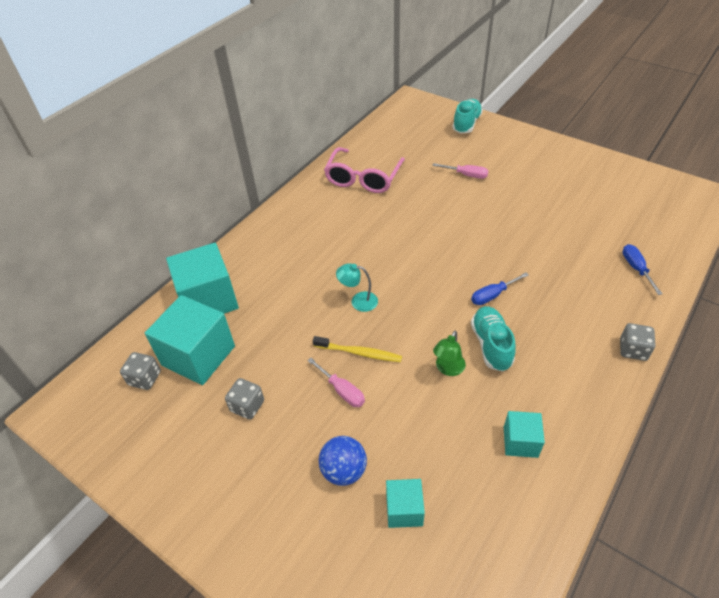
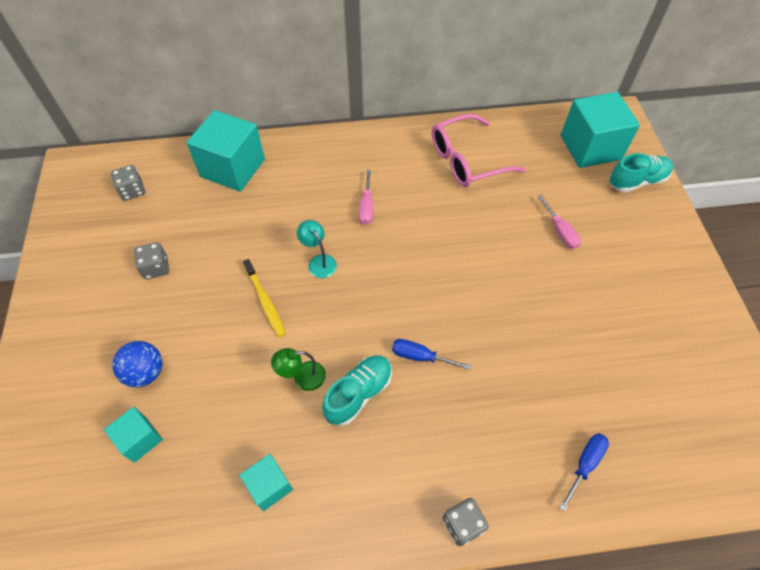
camera: 45 degrees right, 10 degrees up
turquoise cube [145,295,235,385] -> turquoise cube moved to [561,92,640,168]
pink screwdriver [307,358,365,407] -> pink screwdriver moved to [359,170,373,225]

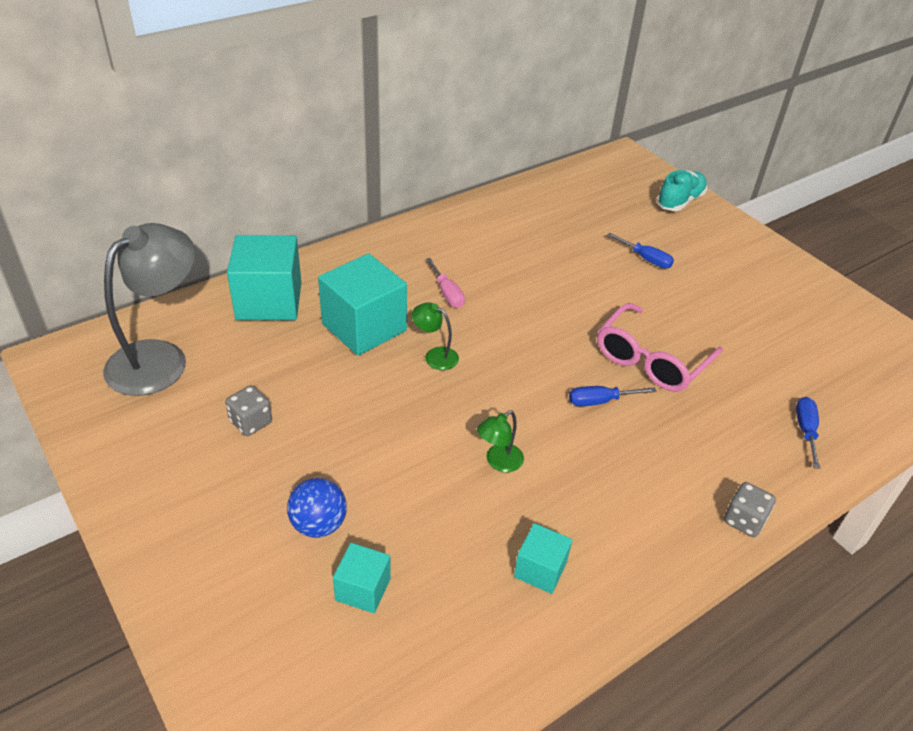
camera: 30 degrees left, 15 degrees down
grey dice [111,165,145,201] -> grey lamp [103,223,195,396]
yellow toothbrush [243,259,286,338] -> none
turquoise lamp [297,220,337,278] -> green lamp [412,302,459,370]
turquoise shoe [322,355,392,426] -> none
pink glasses [432,114,526,187] -> pink glasses moved to [597,303,723,392]
pink screwdriver [538,195,581,249] -> blue screwdriver [607,233,674,269]
turquoise cube [561,92,640,168] -> turquoise cube moved to [318,253,407,356]

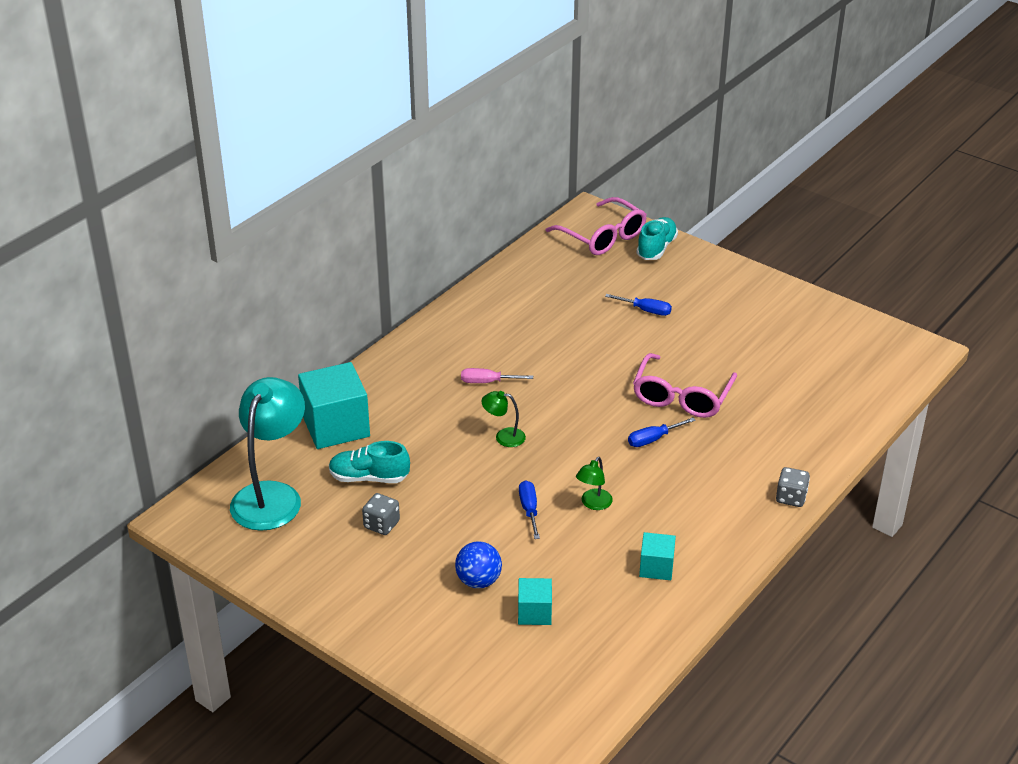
camera: 15 degrees left, 5 degrees down
grey lamp [103,223,195,396] -> turquoise lamp [230,377,305,531]
turquoise cube [318,253,407,356] -> none
pink screwdriver [426,258,465,308] -> pink screwdriver turned 135 degrees clockwise [461,368,533,383]
blue screwdriver [796,397,820,469] -> blue screwdriver moved to [519,480,540,539]
none -> turquoise shoe [329,441,410,483]
none -> pink glasses [545,197,647,255]

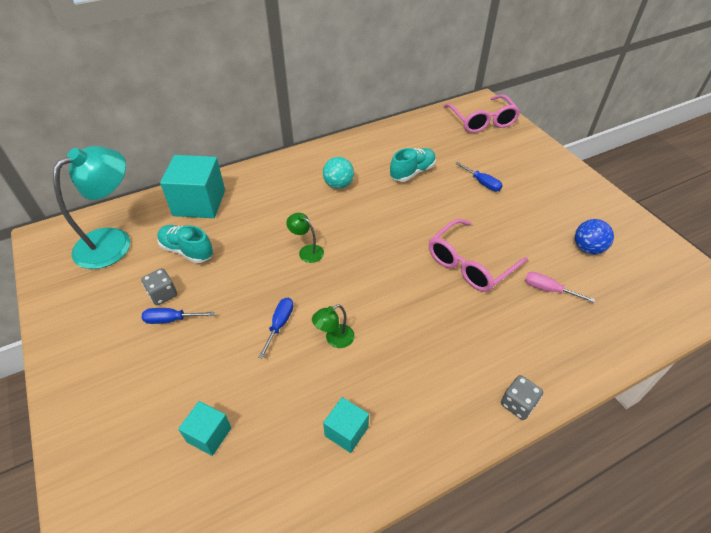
camera: 25 degrees right, 10 degrees up
blue ball [455,542,502,588] -> blue ball moved to [575,219,614,255]
pink screwdriver [461,368,533,383] -> pink screwdriver moved to [525,272,595,303]
blue screwdriver [628,417,696,447] -> blue screwdriver moved to [142,308,215,324]
turquoise shoe [636,217,678,260] -> turquoise shoe moved to [390,148,436,182]
none -> turquoise ball [323,157,354,189]

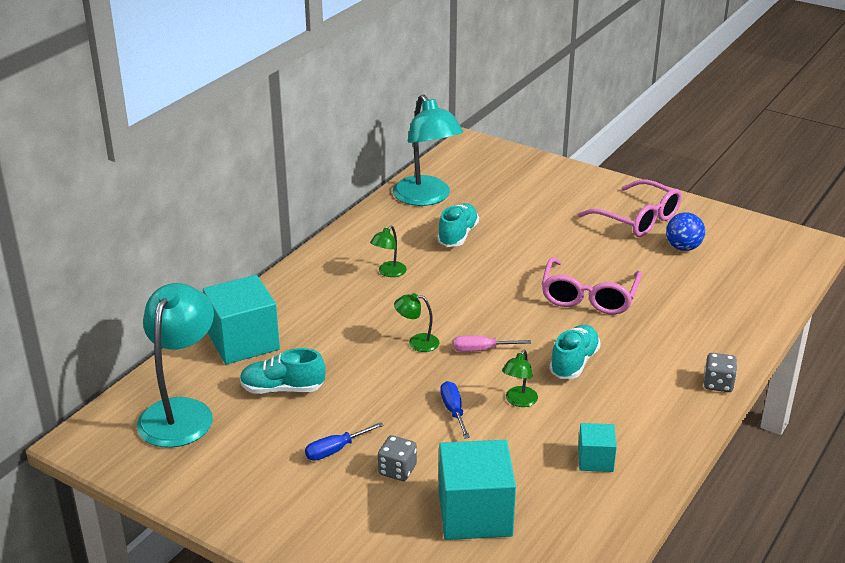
camera: 30 degrees left, 15 degrees down
grey dice [141,268,177,305] -> grey dice moved to [378,435,417,481]
turquoise cube [178,401,231,456] -> turquoise cube [439,440,516,540], size x1.91
turquoise ball [323,157,354,189] -> green lamp [370,225,407,277]
pink glasses [443,94,520,133] -> pink glasses moved to [578,179,682,237]
blue screwdriver [455,162,503,191] -> none
pink screwdriver [525,272,595,303] -> pink screwdriver moved to [453,335,531,352]
none -> turquoise lamp [393,94,463,206]
none -> turquoise shoe [549,325,601,379]

